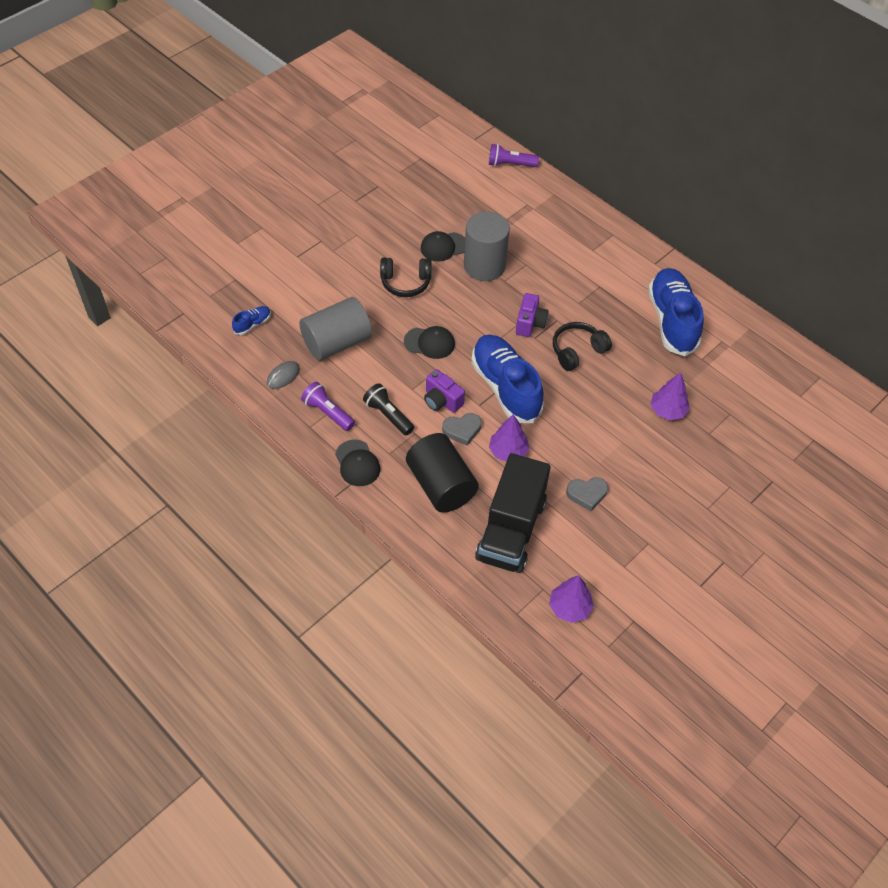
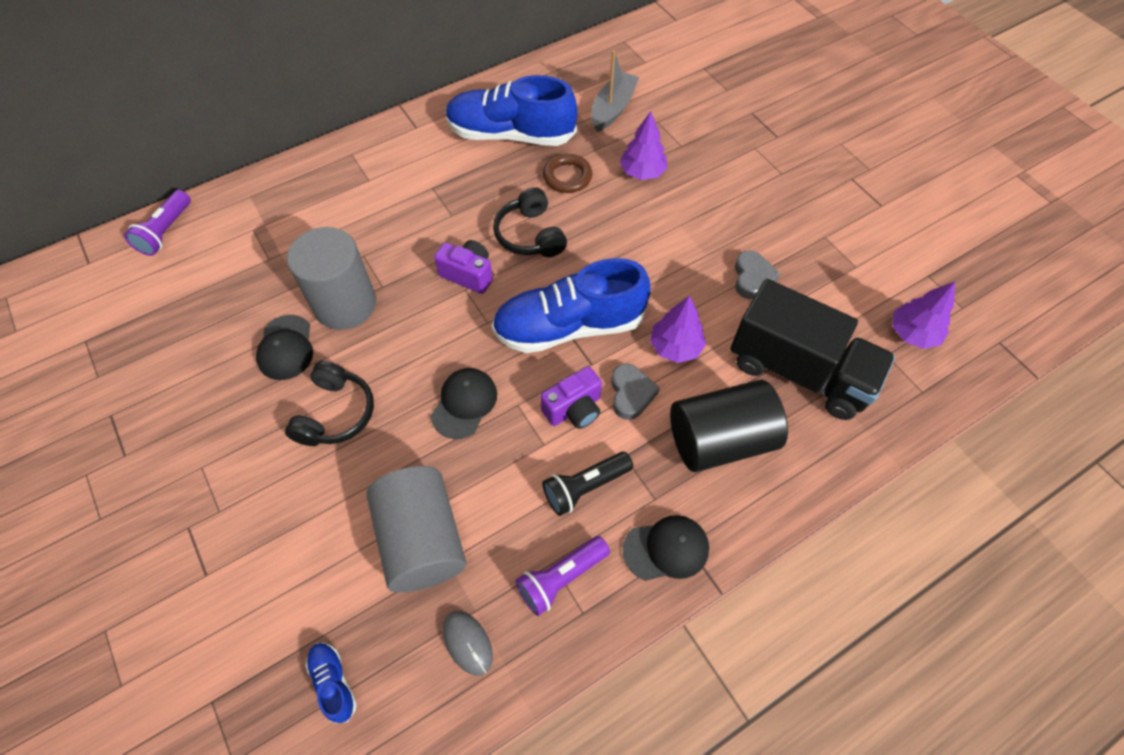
camera: 75 degrees left, 5 degrees up
none -> brown ring [543,154,592,193]
none -> grey boat [591,51,639,132]

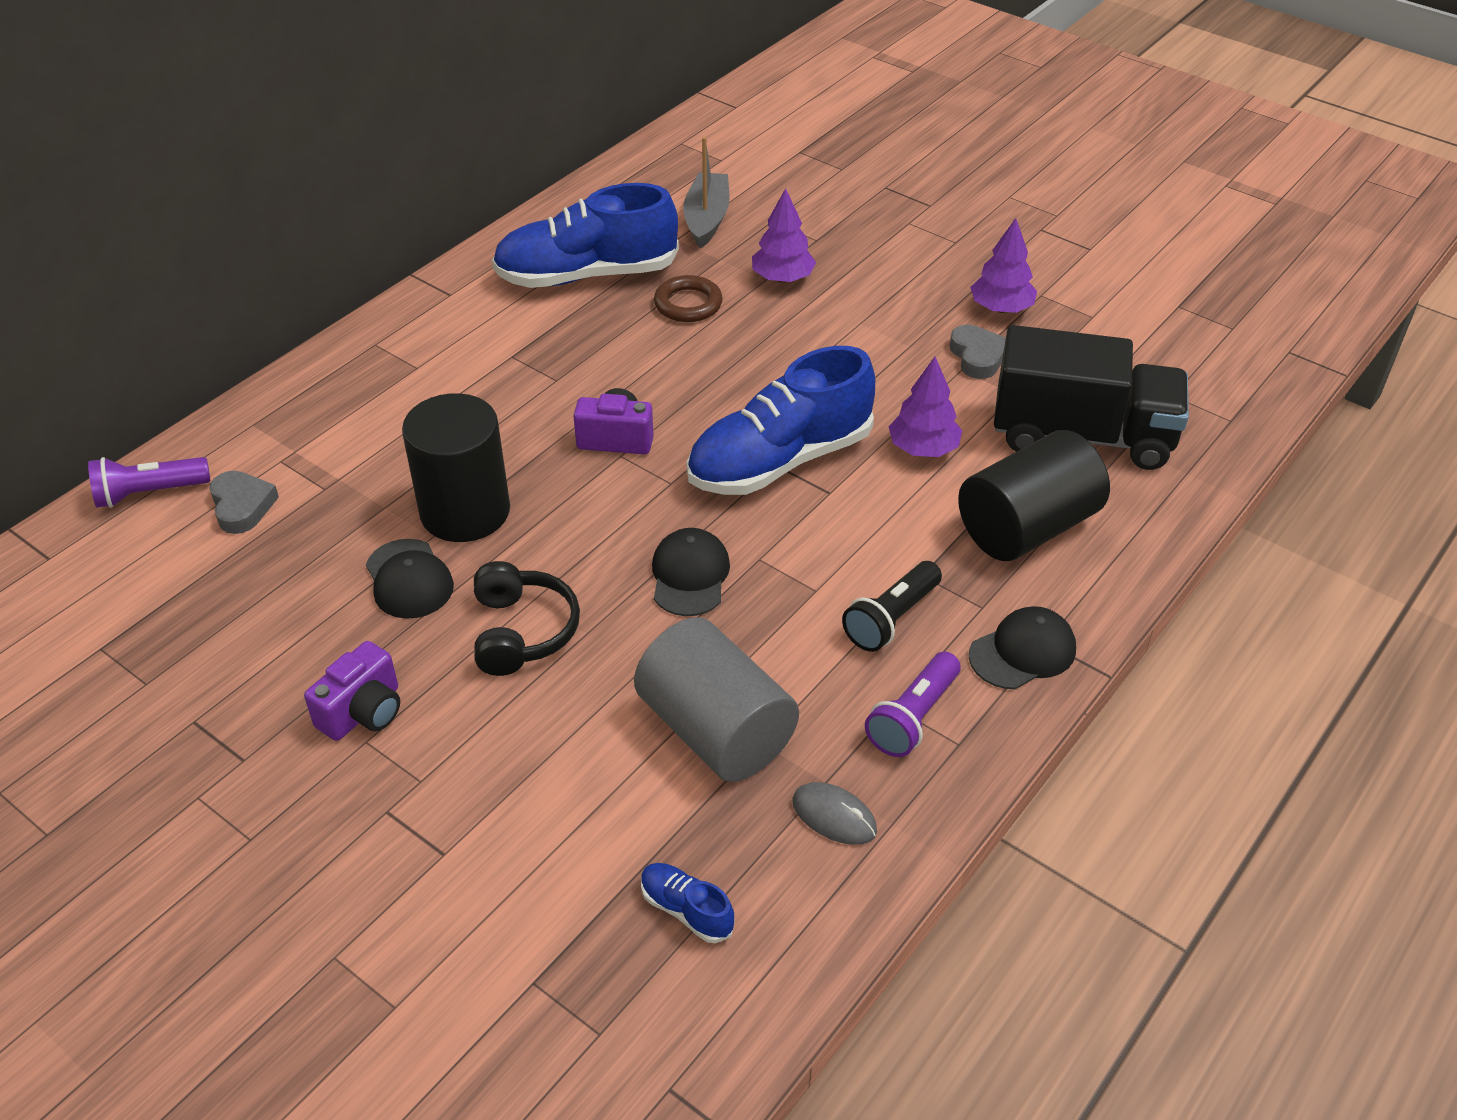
camera: 20 degrees left, 15 degrees down
purple flashlight [124,190,191,256] -> purple flashlight turned 75 degrees clockwise [88,457,210,508]
grey cylinder [287,227,376,330] -> black cylinder [402,393,510,542]
black headphones [493,187,567,257] -> none
purple camera [540,366,602,429] -> purple camera moved to [304,641,400,741]
grey heart [611,364,660,420] -> grey heart moved to [210,471,279,534]
purple tree [892,282,955,349] -> purple tree moved to [970,218,1037,313]

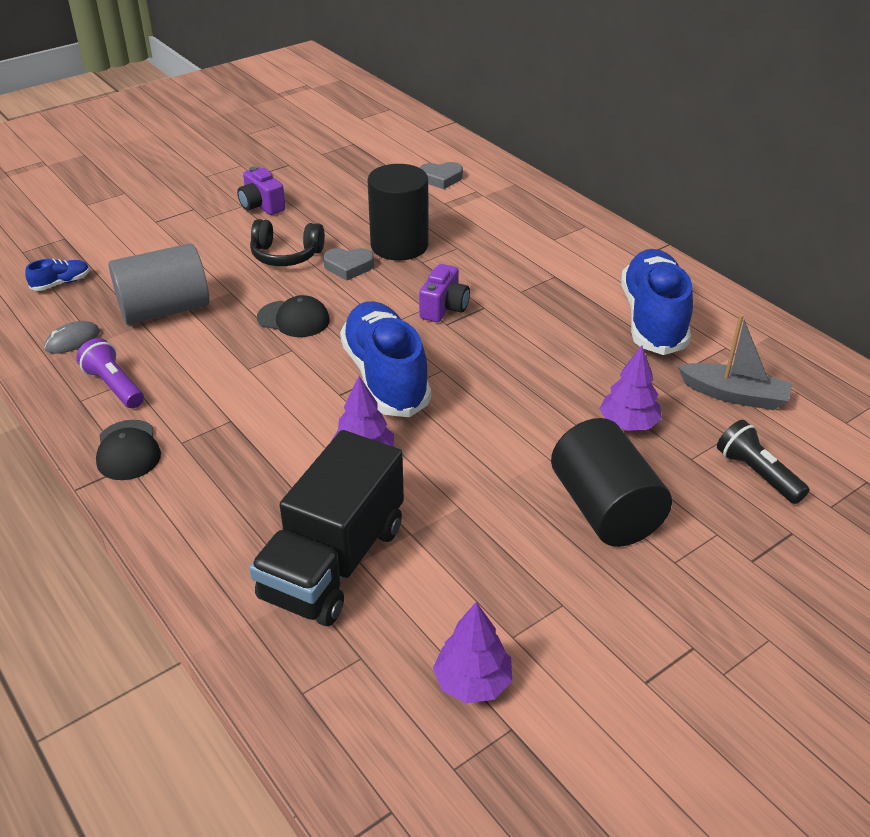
camera: 105 degrees right, 5 degrees down
purple flashlight [88,457,210,508] -> none
black cap [366,539,454,619] -> none
brown ring [654,275,723,322] -> none
black flashlight [842,561,942,652] -> black flashlight moved to [717,420,809,504]
grey heart [950,325,1006,379] -> grey heart moved to [323,248,374,280]
black cylinder [958,430,1110,561] -> black cylinder moved to [551,418,672,547]
purple tree [970,218,1037,313] -> purple tree moved to [433,602,512,703]

